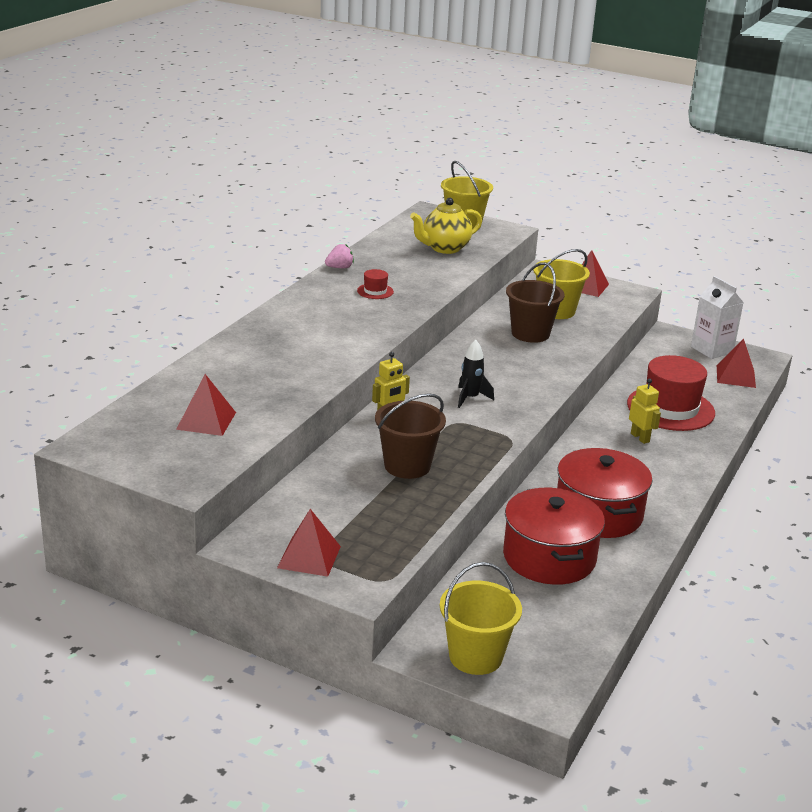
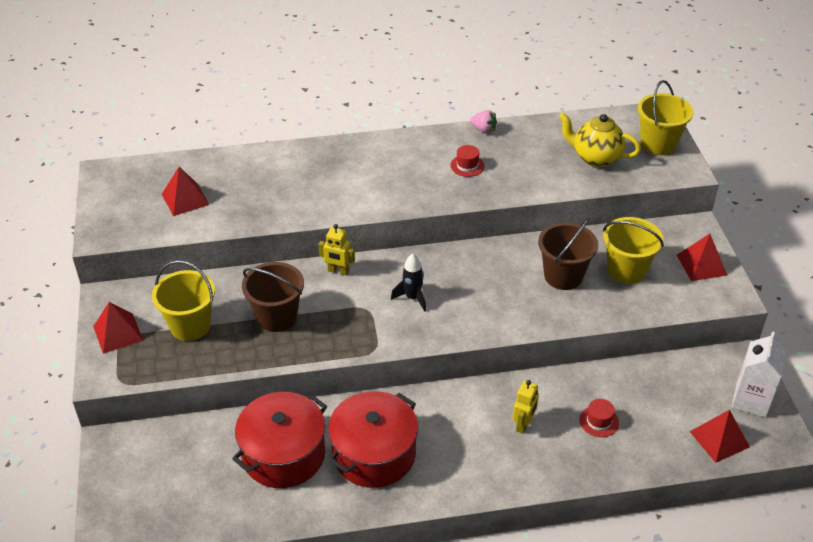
camera: 55 degrees right, 15 degrees up
yellow bucket [440,562,522,675] -> yellow bucket moved to [152,260,215,341]
red hat [627,355,715,431] -> red hat [579,399,619,437], size x0.43

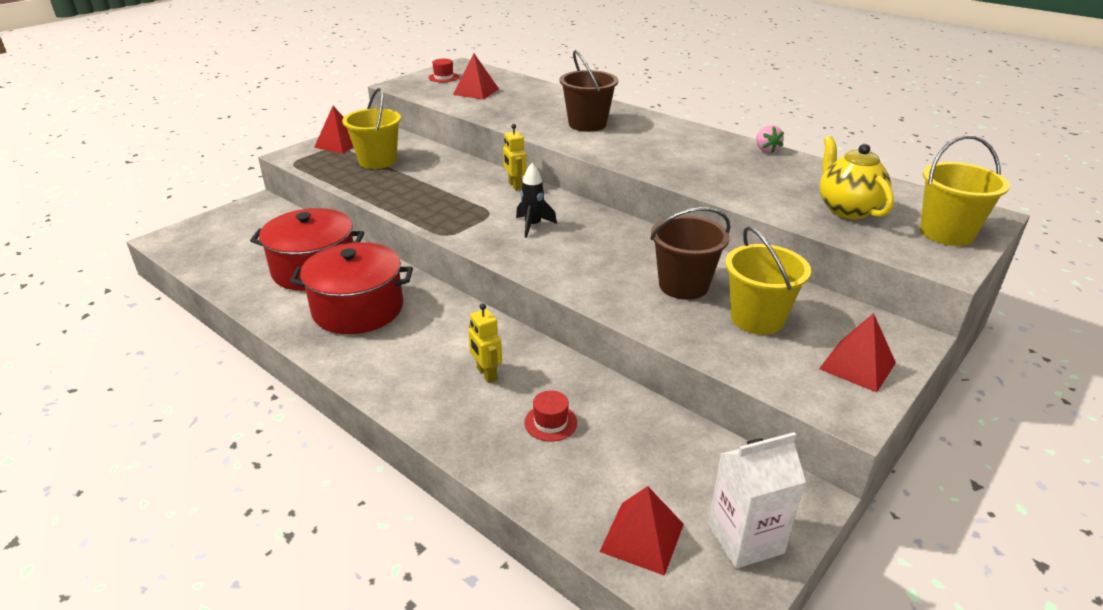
camera: 50 degrees right, 10 degrees down
brown bucket [242,262,304,332] -> brown bucket moved to [560,50,618,132]
red hat [450,145,485,177] -> red hat moved to [428,59,459,82]
yellow robot [513,380,539,434] -> yellow robot turned 75 degrees clockwise [468,303,502,383]

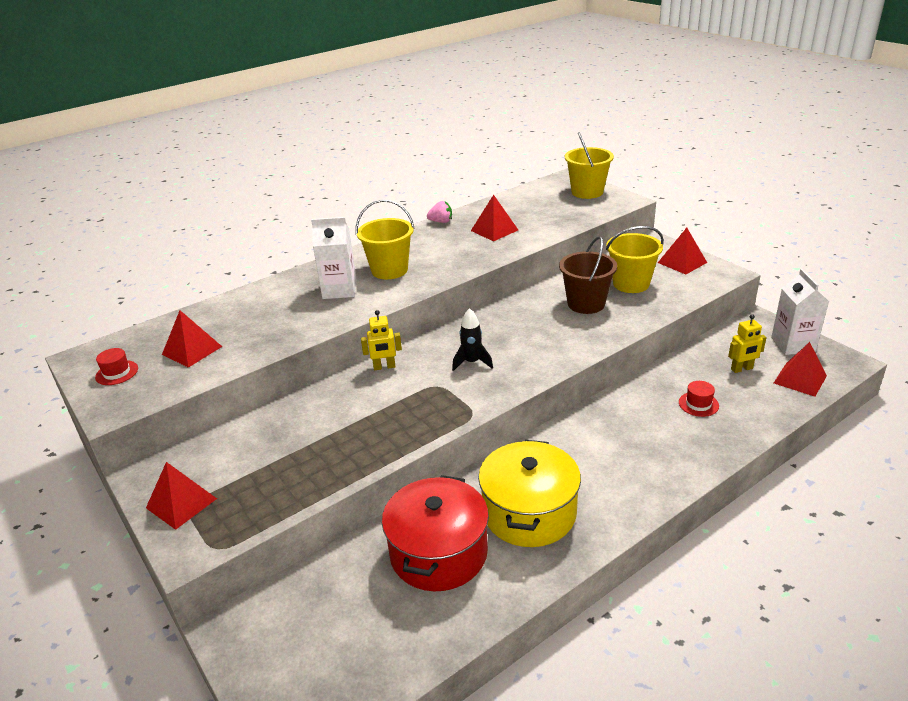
camera: 75 degrees left, 0 degrees up
red pot [290,242,413,334] -> yellow pot [478,440,581,547]
yellow bucket [342,88,401,169] -> yellow bucket moved to [356,200,415,279]
yellow robot [468,303,502,383] -> yellow robot moved to [728,314,767,373]
brown bucket [560,50,618,132] -> white carton [311,217,357,299]
yellow teapot [820,136,894,219] -> none
none -> red pyramid [471,195,518,241]

